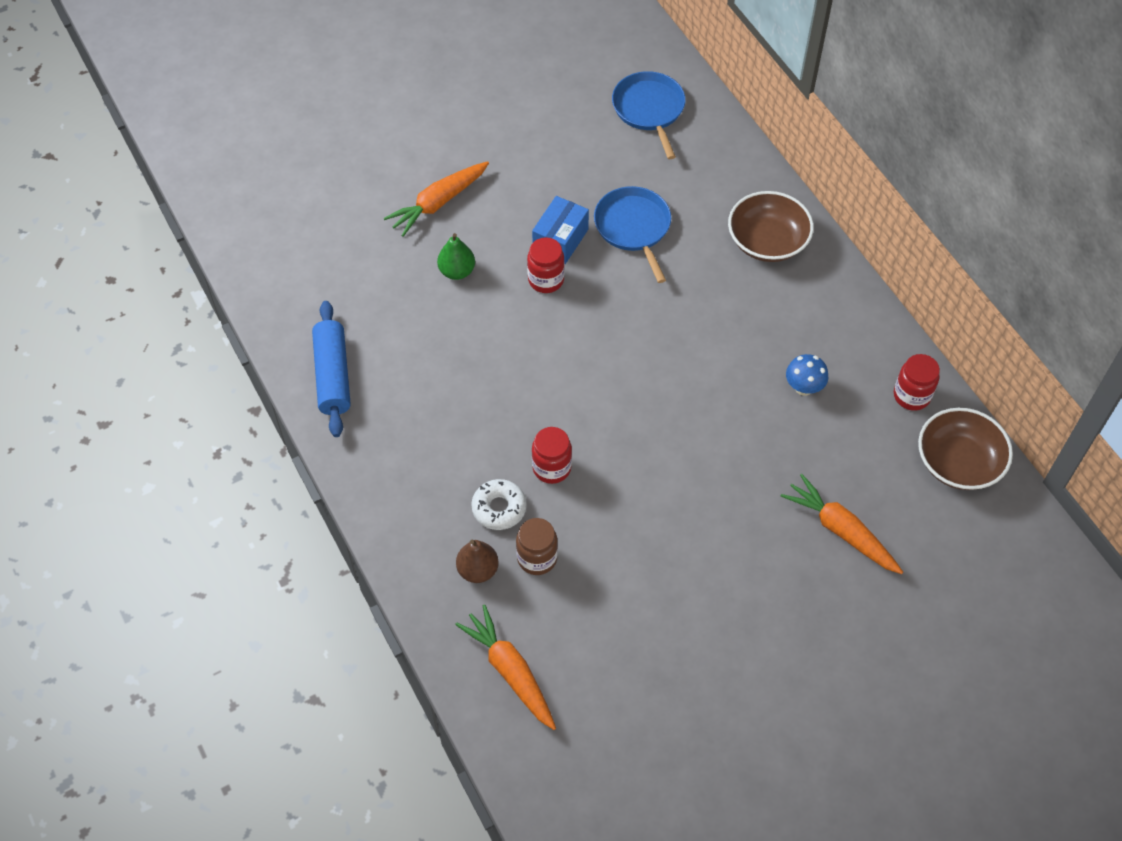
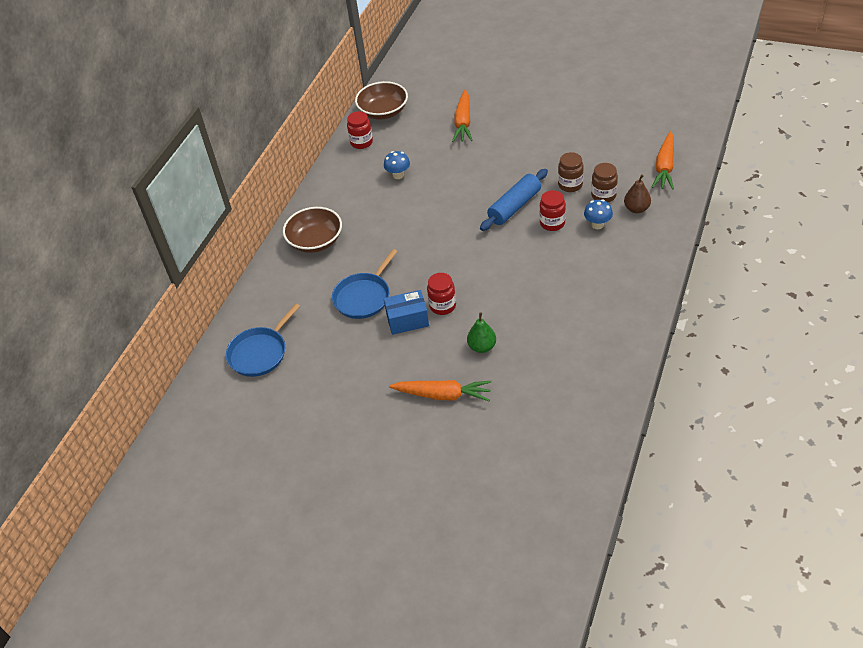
camera: 125 degrees left, 10 degrees down
blue rolling pin [312,301,351,437] -> blue rolling pin moved to [480,169,548,231]
white donut [471,479,527,530] -> blue mushroom [584,199,613,229]
none -> brown jar [558,152,584,192]

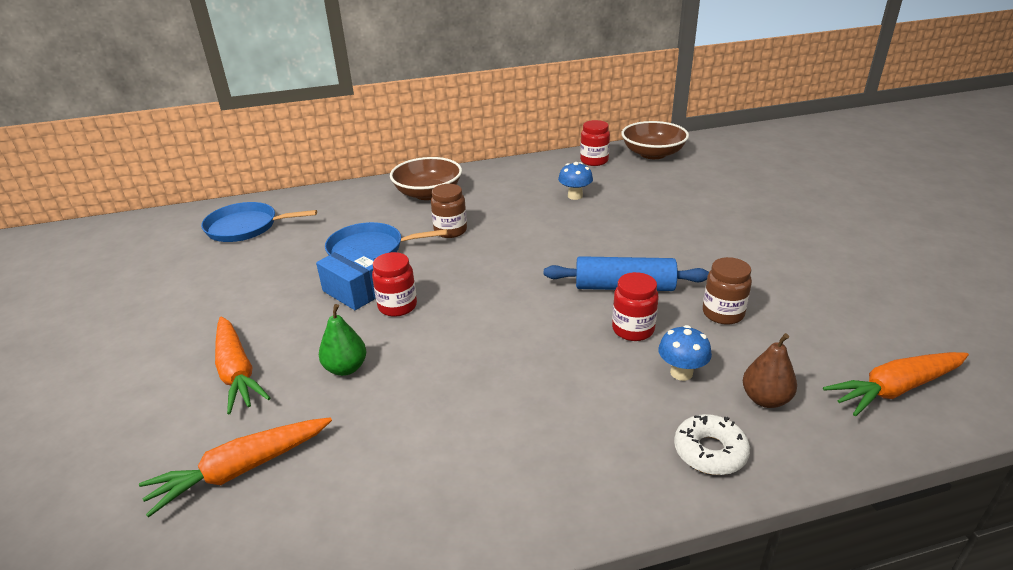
camera: 50 degrees right, 15 degrees down
orange carrot [452,90,473,142] -> orange carrot moved to [139,417,332,517]
brown jar [591,163,618,202] -> brown jar moved to [431,184,467,238]
none -> white donut [674,414,750,475]

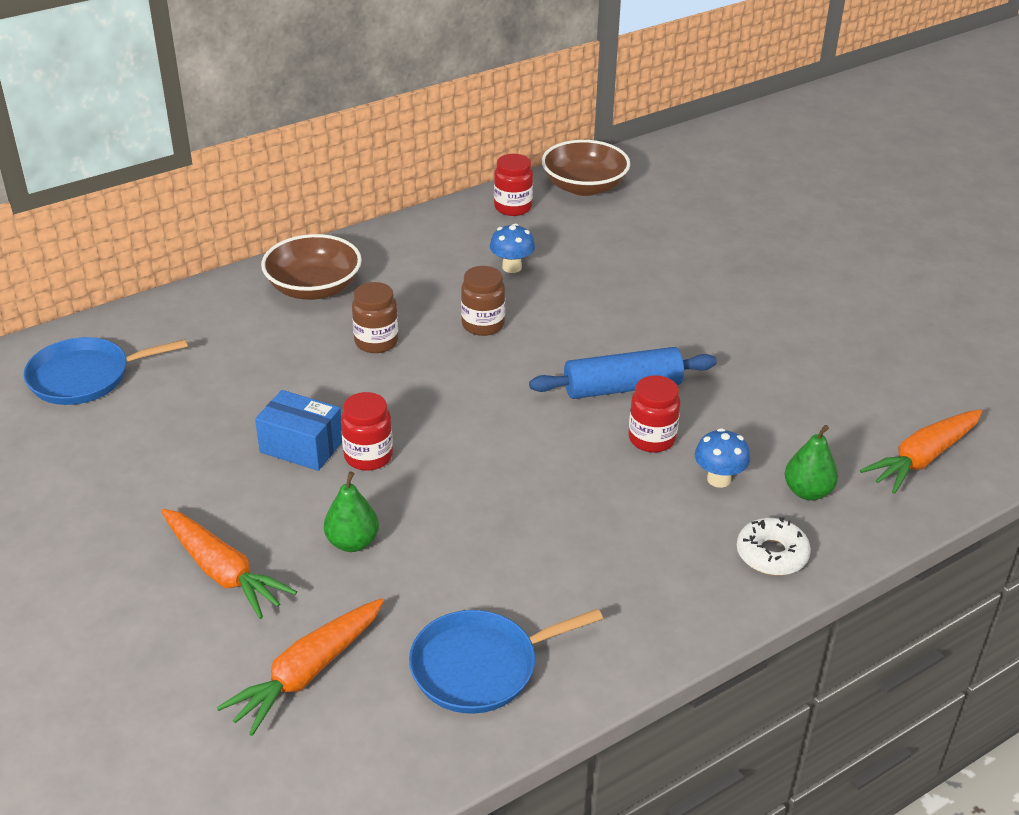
camera: 20 degrees left, 5 degrees up
blue pan [325,222,448,260] -> blue pan moved to [409,609,603,714]
brown jar [703,257,752,325] -> brown jar moved to [461,266,505,336]
brown pear [743,333,797,408] -> green pear [785,425,838,500]

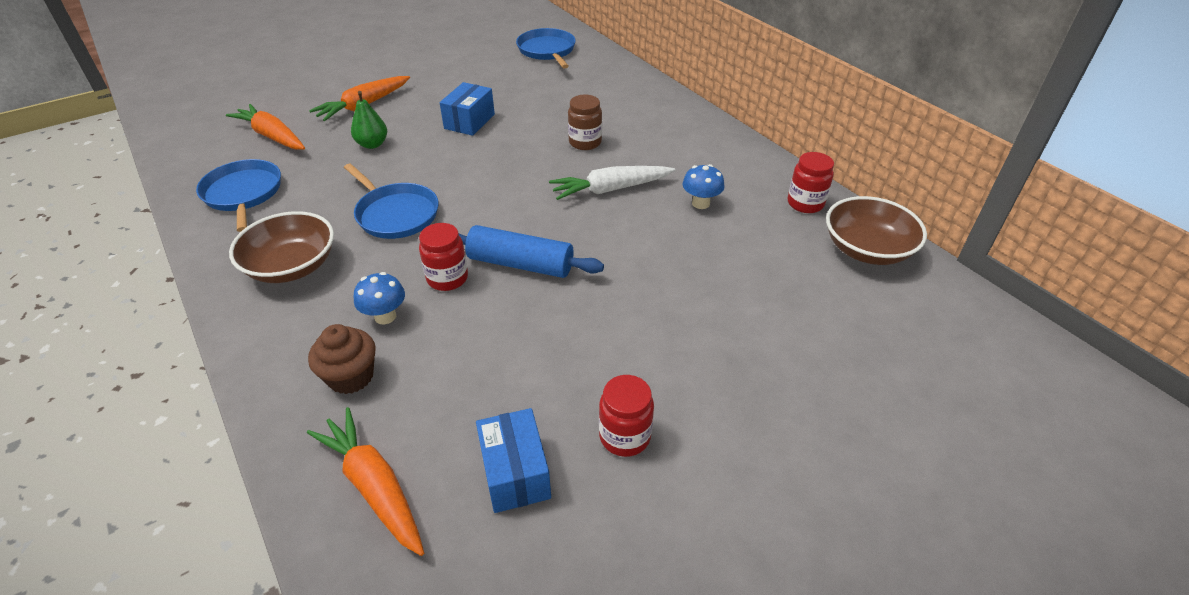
camera: 90 degrees right, 5 degrees up
brown bowl [261,234,362,300] -> brown bowl moved to [229,211,334,283]
red jar [341,392,393,471] -> red jar moved to [599,375,654,457]
brown jar [461,266,505,336] -> white carrot [549,166,675,200]
blue rolling pin [529,347,717,399] -> blue rolling pin turned 60 degrees counterclockwise [459,225,604,278]
white donut [737,517,811,575] -> none
green pear [785,425,838,500] -> brown cupcake [308,324,376,394]
none -> blue pan [344,163,439,239]
none -> blue box [476,408,551,513]

